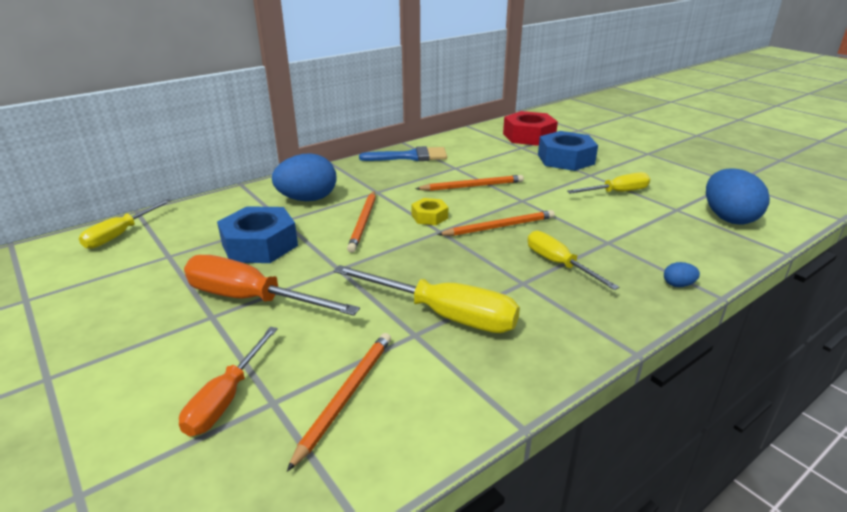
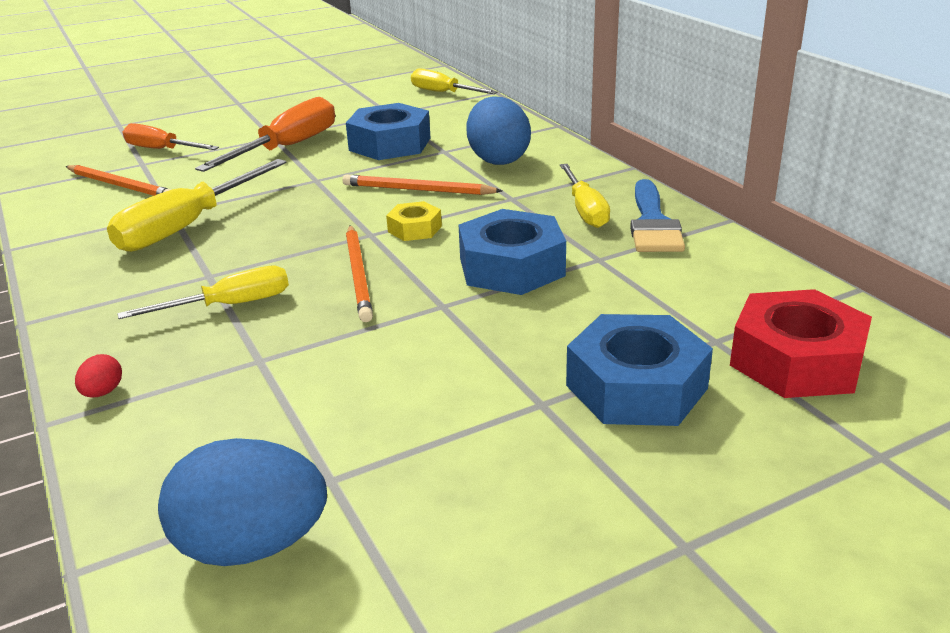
camera: 100 degrees right, 0 degrees up
orange pencil [415,175,524,191] -> blue nut [459,209,566,295]
yellow screwdriver [567,172,650,194] -> yellow screwdriver moved to [560,164,610,228]
blue egg [664,262,700,287] -> red egg [75,354,122,397]

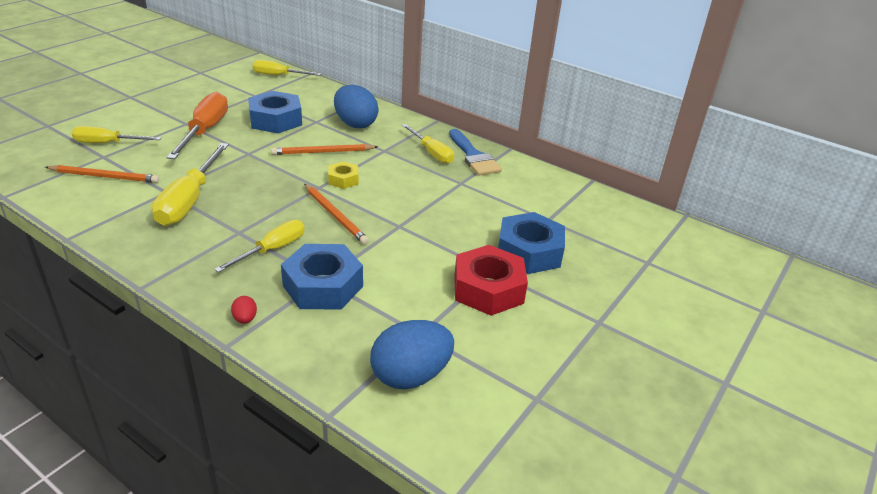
camera: 30 degrees left, 5 degrees up
orange screwdriver [123,123,219,150] -> yellow screwdriver [72,126,162,143]
blue nut [459,209,566,295] -> blue nut moved to [281,244,363,309]
red nut [730,289,872,398] -> red nut moved to [454,245,528,316]

